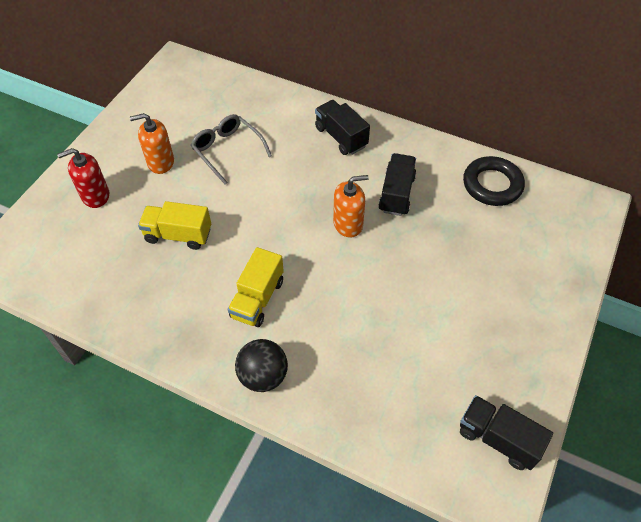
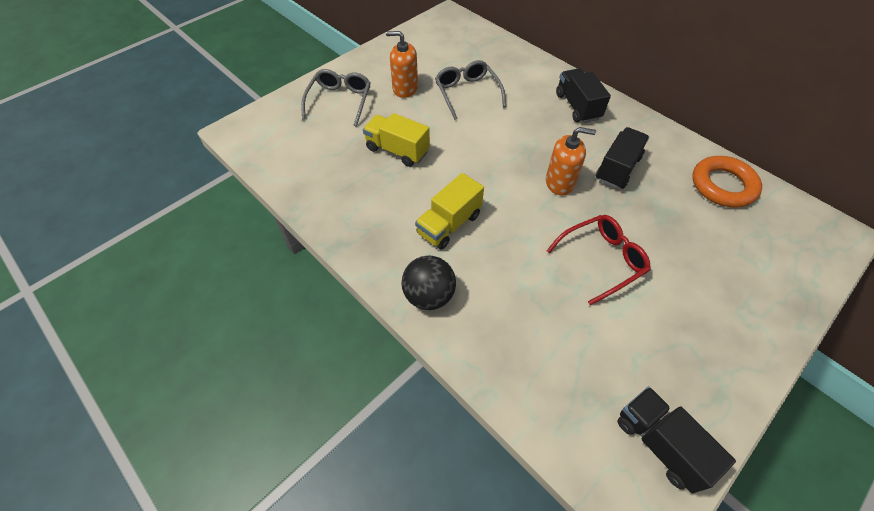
camera: 20 degrees right, 0 degrees up
red soap dispenser [57,148,109,208] -> grey glasses [301,69,371,127]
black ring [463,156,525,206] -> orange ring [692,156,762,208]
none -> red glasses [546,215,651,305]

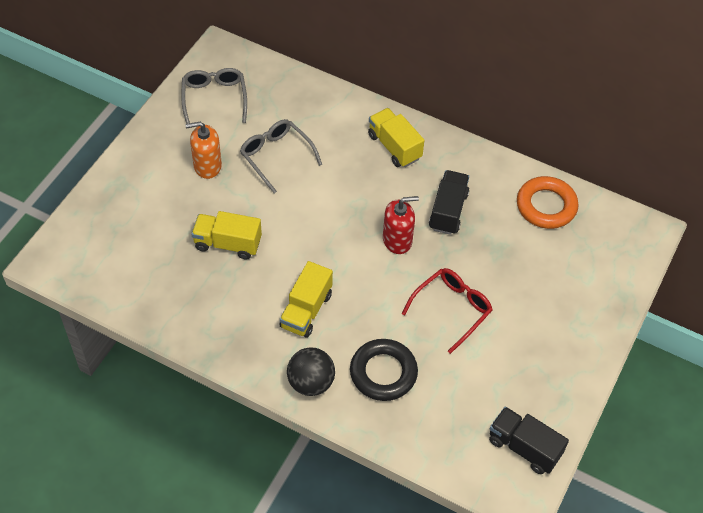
camera: 20 degrees left, 0 degrees up
grey glasses [301,69,371,127] -> grey glasses moved to [181,68,247,124]
orange soap dispenser [546,127,596,196] -> red soap dispenser [383,196,419,254]
black truck [556,68,611,123] -> yellow truck [368,108,424,167]
none -> black ring [350,339,418,401]

